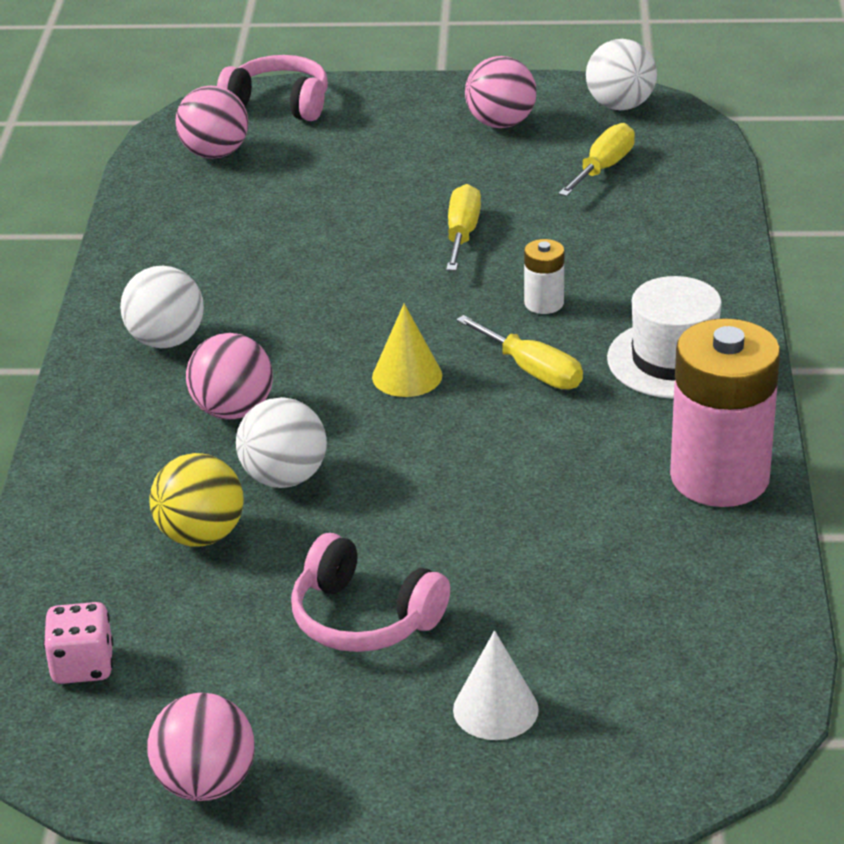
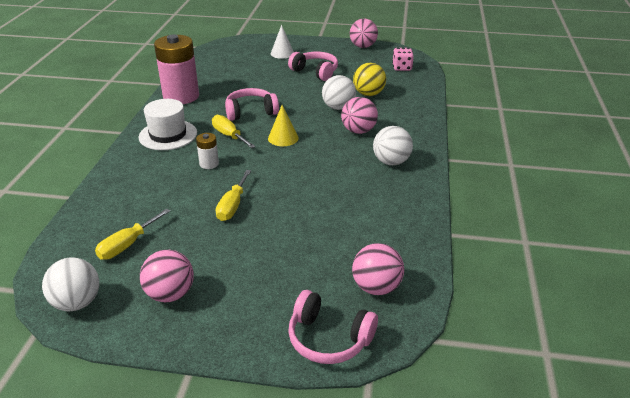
camera: 175 degrees left, 0 degrees up
none -> pink headphones [225,88,279,121]

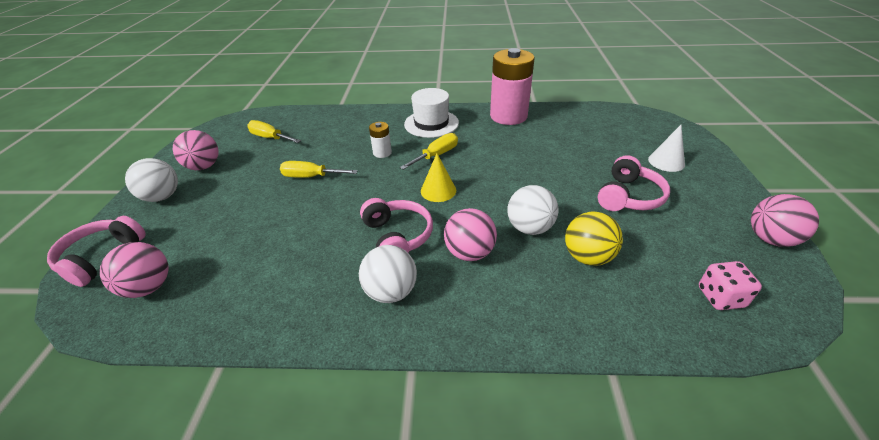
camera: 85 degrees right, 5 degrees up
white ball [42,257,99,311] -> white ball moved to [125,158,178,202]
pink headphones [225,88,279,121] -> pink headphones moved to [360,198,433,253]

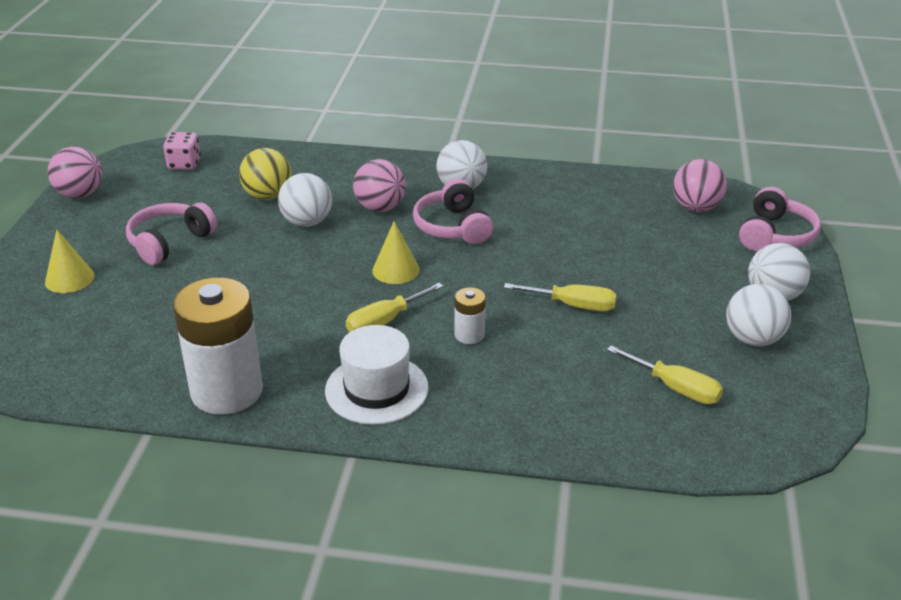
camera: 175 degrees left, 5 degrees down
pink ball [173,130,219,170] -> white ball [726,284,791,346]
pink battery [490,48,535,125] -> white battery [173,278,263,415]
white cone [648,125,685,172] -> yellow cone [45,230,94,293]

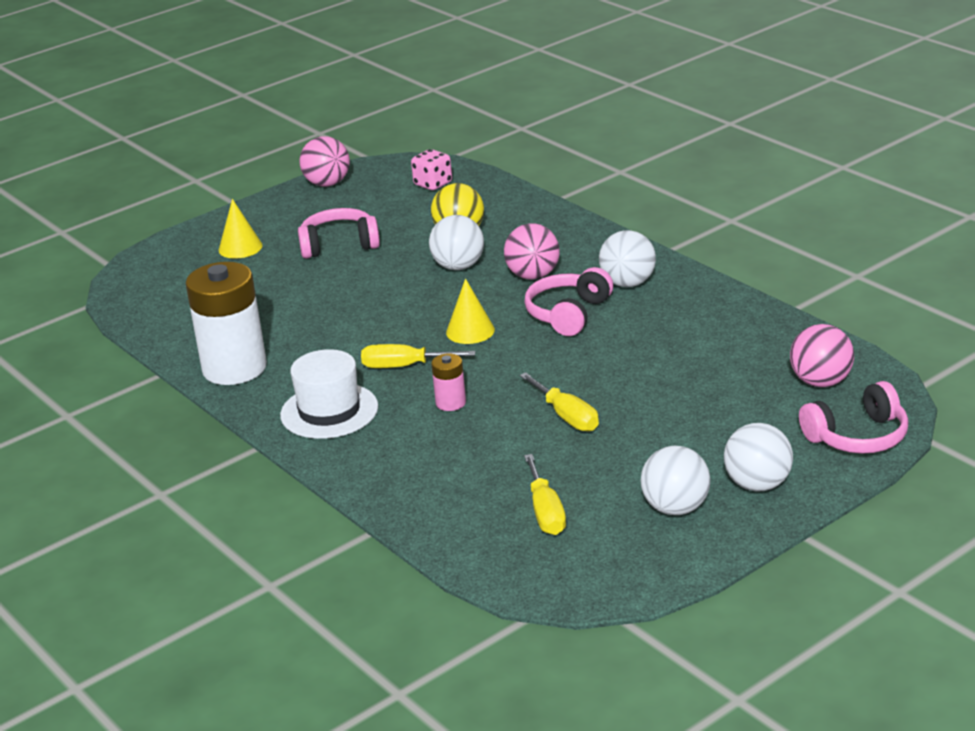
camera: 45 degrees right, 5 degrees down
white battery [455,287,486,344] -> pink battery [431,354,466,411]

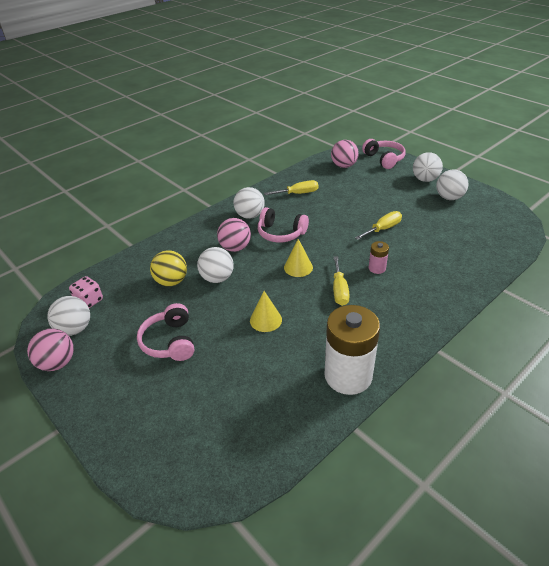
camera: 95 degrees left, 10 degrees up
yellow cone [219,199,263,259] -> yellow cone moved to [250,291,282,332]
white hat [280,349,378,439] -> none
yellow screwdriver [524,454,566,535] -> yellow screwdriver moved to [264,180,318,195]
none -> white ball [47,296,90,336]

